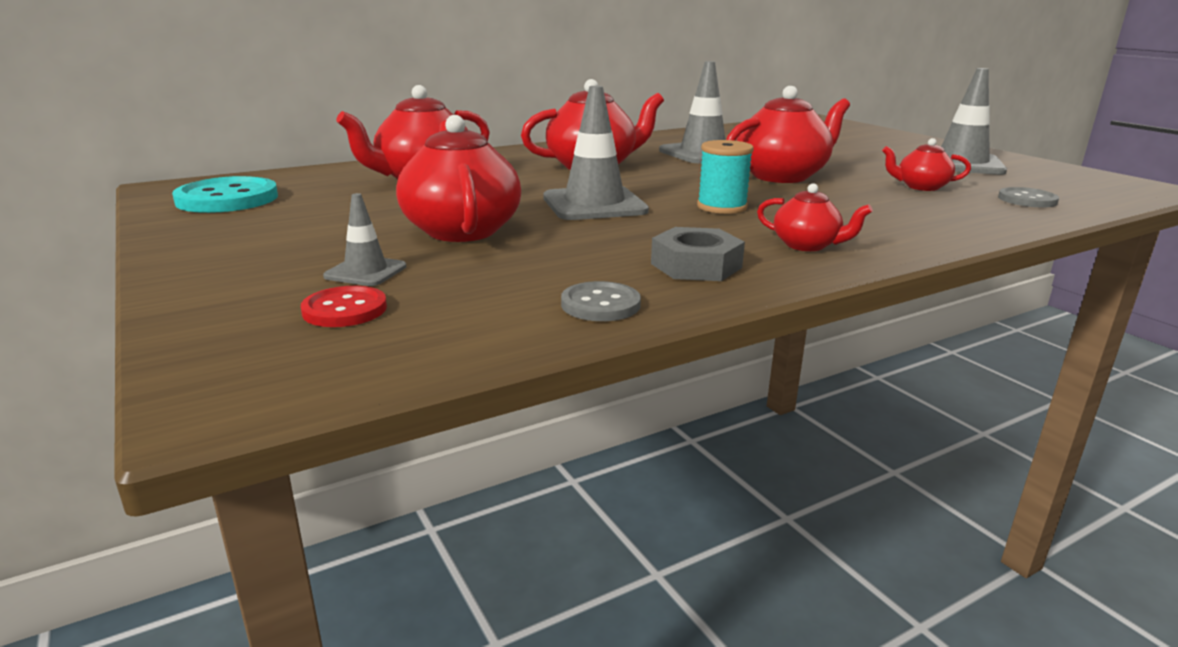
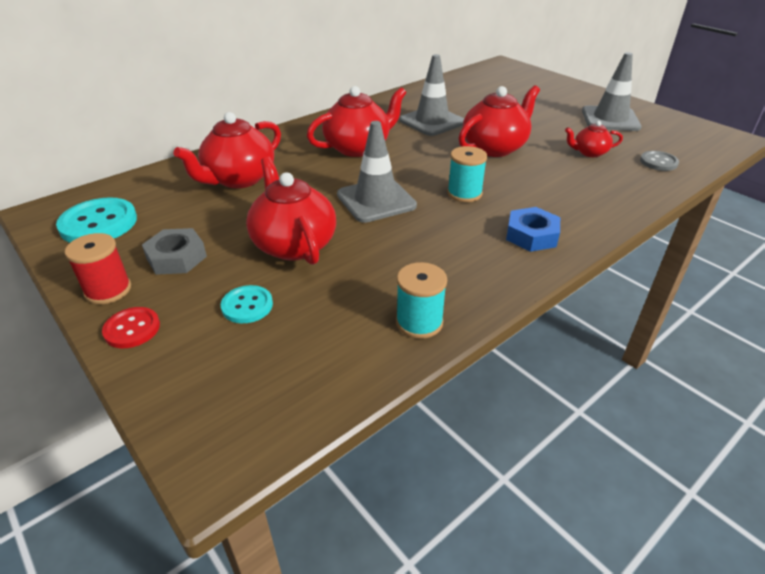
camera: 10 degrees left, 15 degrees up
red button [301,286,387,327] -> red button moved to [102,307,160,348]
grey traffic cone [323,193,406,286] -> turquoise button [221,285,273,323]
grey button [561,281,641,321] -> turquoise spool [396,262,447,339]
grey nut [651,227,745,281] -> grey nut moved to [142,228,207,275]
red teapot [757,183,873,251] -> blue nut [506,207,560,252]
none -> red spool [64,233,131,304]

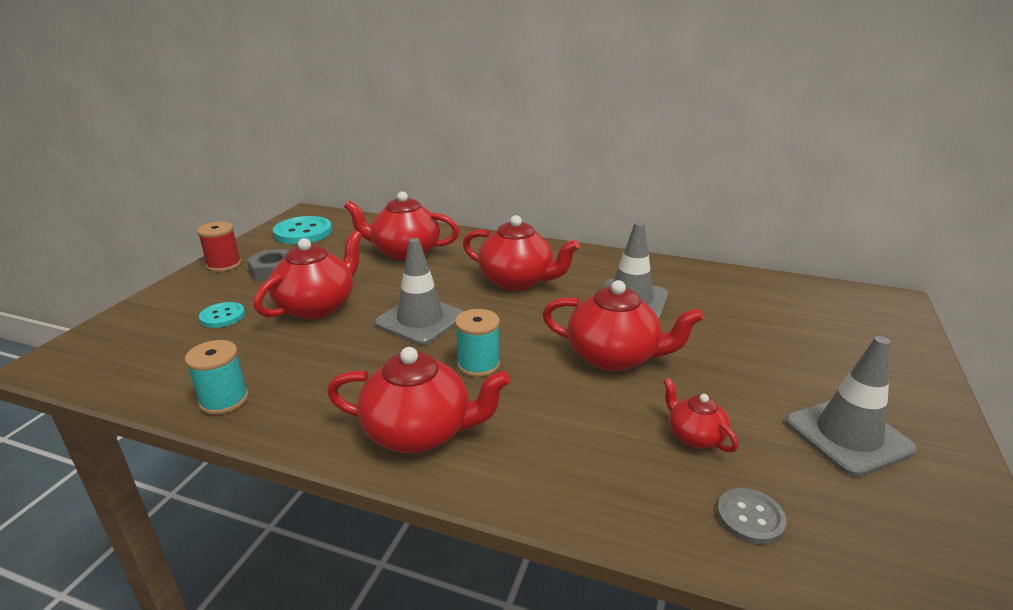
camera: 60 degrees right, 10 degrees down
red button [102,307,160,348] -> none
blue nut [506,207,560,252] -> red teapot [327,347,510,453]

